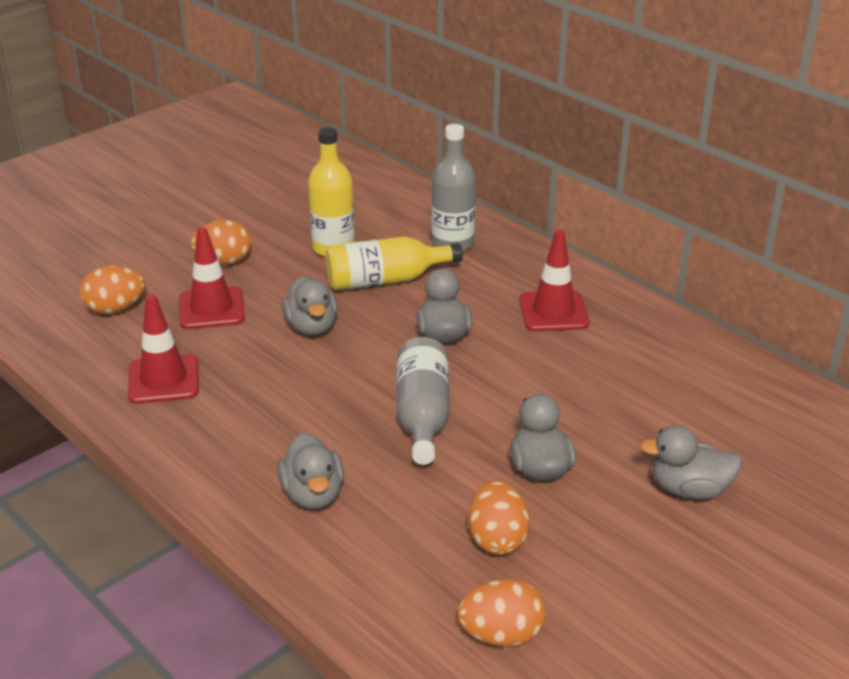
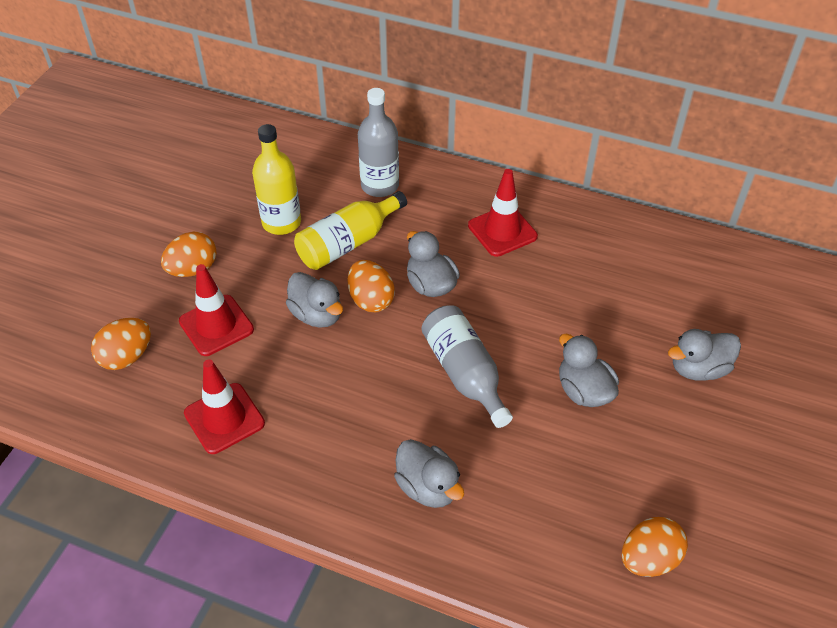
camera: 25 degrees left, 15 degrees up
orange egg [468,481,530,555] -> orange egg moved to [348,260,395,312]

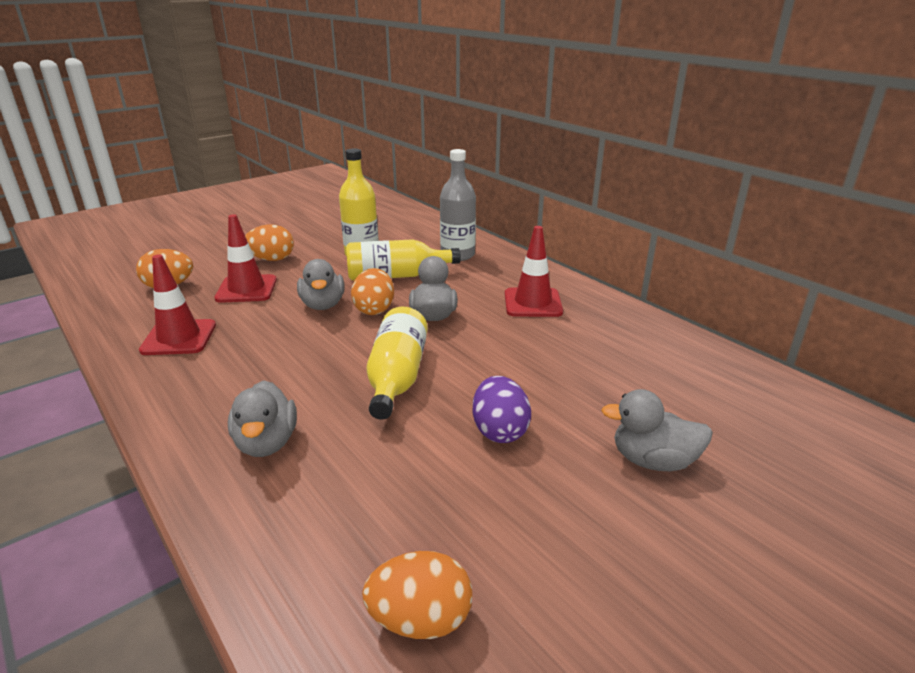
camera: 30 degrees right, 20 degrees down
grey bottle [422,305,513,428] -> yellow bottle [366,307,428,420]
grey duck [559,334,619,407] -> purple egg [473,376,531,443]

